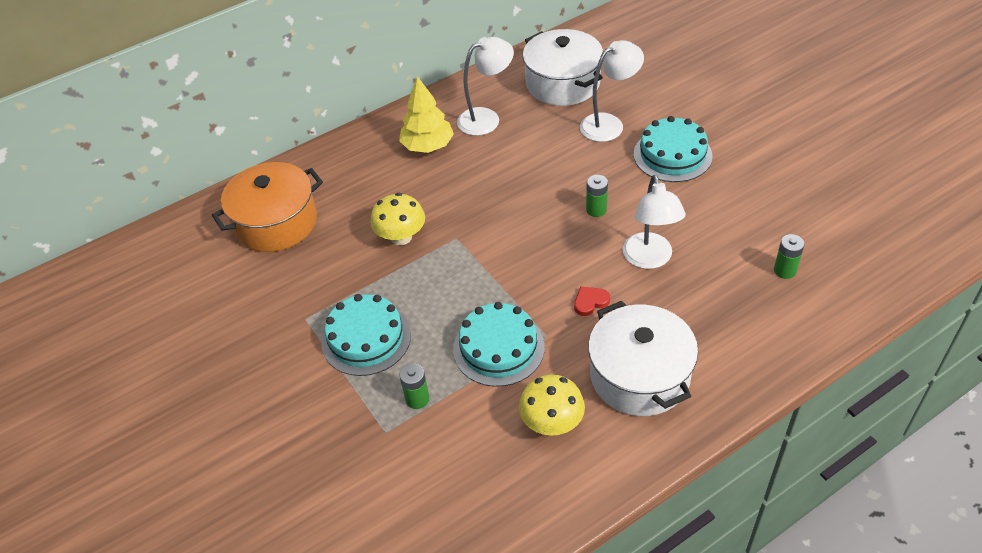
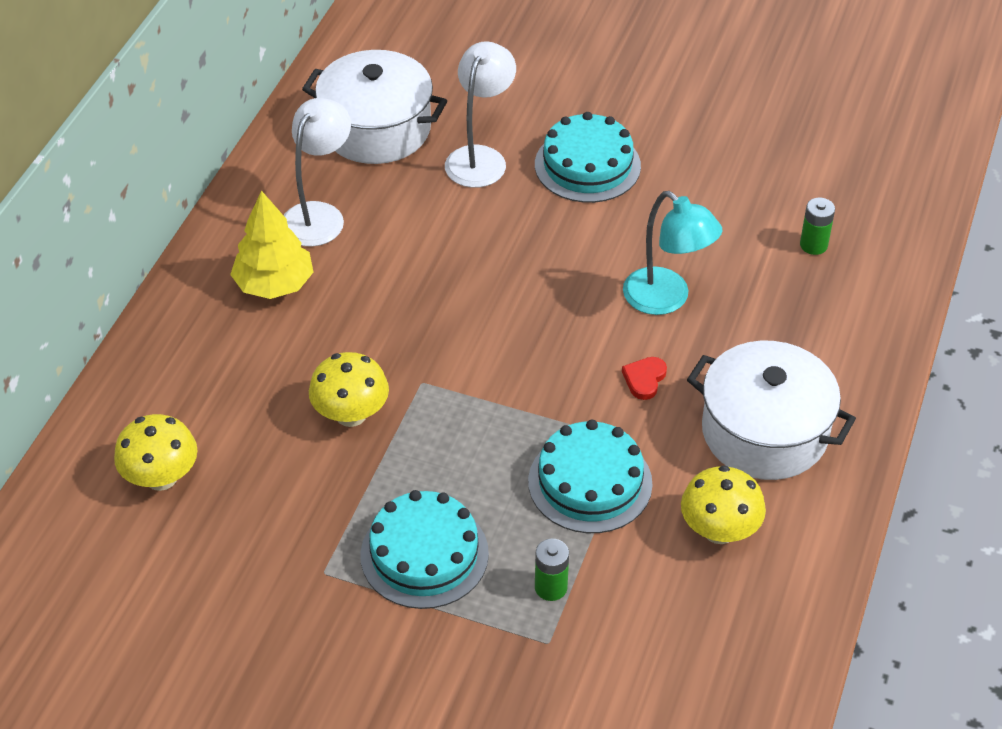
camera: 40 degrees left, 0 degrees up
orange pot [212,162,323,252] -> yellow mushroom [114,414,198,491]
green battery [586,175,608,217] -> none
white lamp [623,175,686,269] -> turquoise lamp [623,191,722,315]

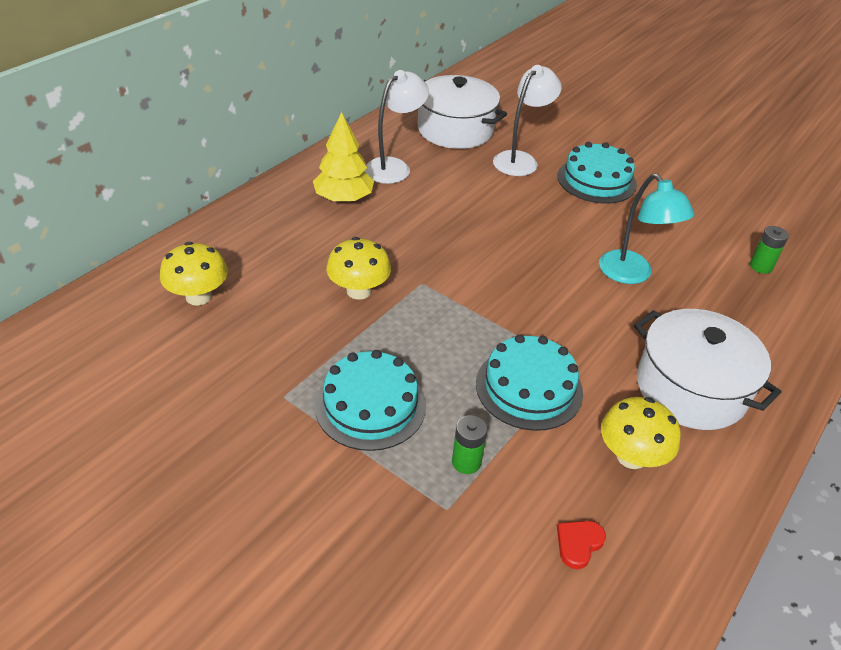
camera: 15 degrees right, 5 degrees down
red heart [622,357,667,400] -> red heart moved to [557,521,606,569]

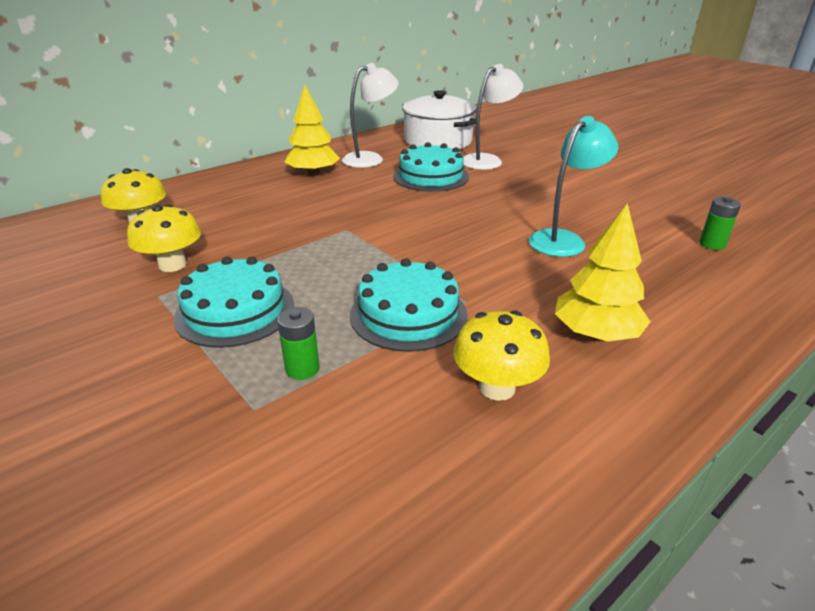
camera: 15 degrees right, 10 degrees down
yellow mushroom [326,237,391,300] -> yellow mushroom moved to [127,204,201,272]
turquoise cake [557,142,637,204] -> turquoise cake moved to [393,142,469,192]
red heart [557,521,606,569] -> none
turquoise lamp [599,173,694,284] -> turquoise lamp turned 120 degrees counterclockwise [529,116,618,257]
white pot [634,309,781,430] -> yellow tree [555,203,650,342]

